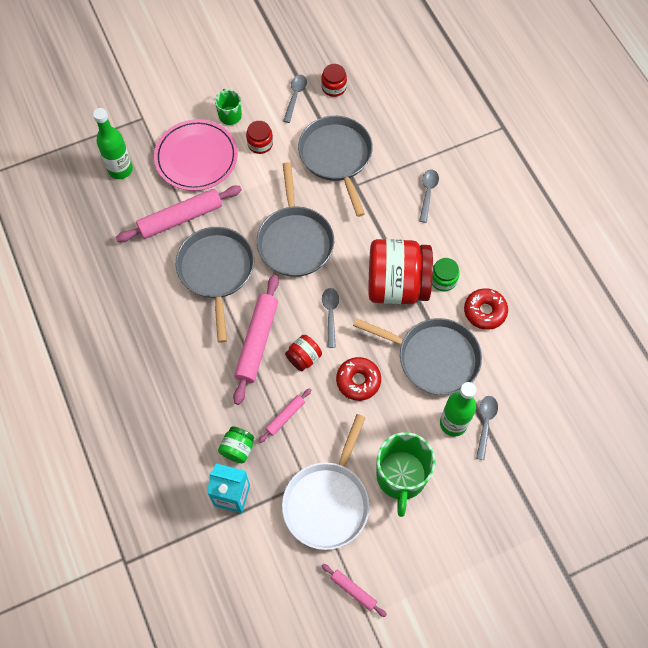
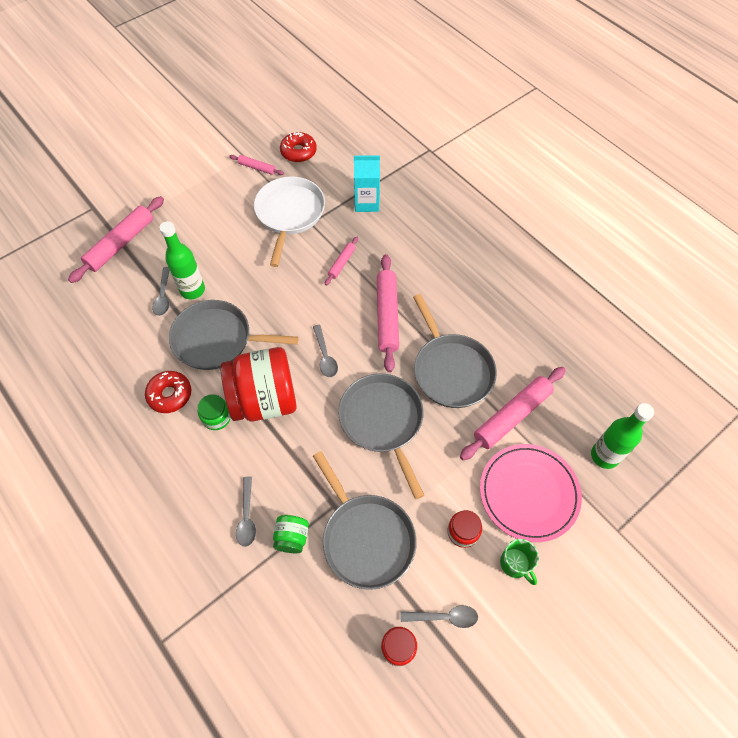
camera: 165 degrees right, 5 degrees down
green jar [218,426,254,463] -> green jar moved to [273,515,309,553]
grey spoon [283,75,307,123] -> grey spoon turned 90 degrees counterclockwise [401,605,478,628]
red jar [285,335,322,371] -> none
red donut [336,357,381,401] -> red donut moved to [280,132,316,162]
green mug [376,432,436,517] -> none
none -> pink rolling pin [68,196,164,283]

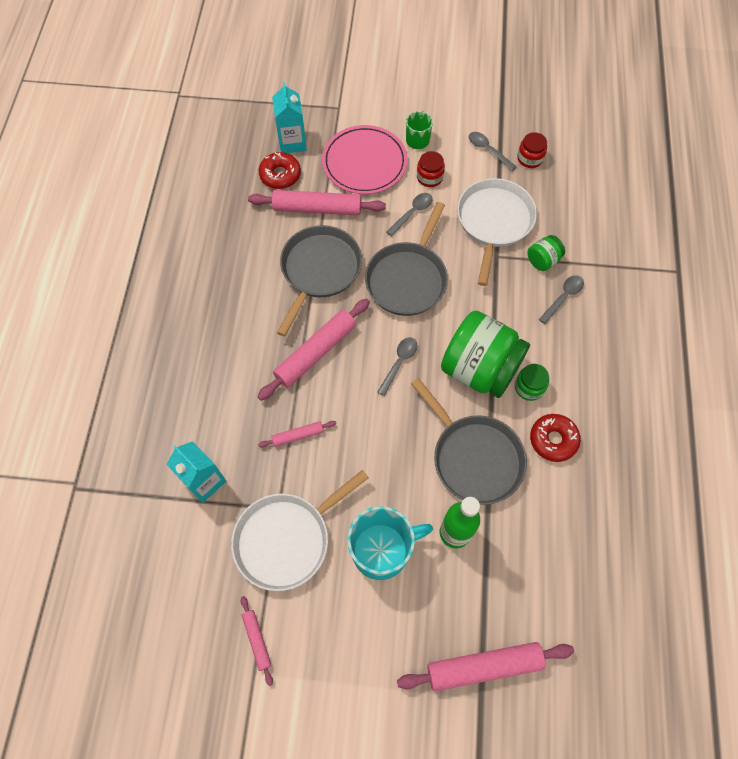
camera: 135 degrees left, 5 degrees up
grey spoon [152,267,170,316] -> grey spoon moved to [387,193,433,236]
red jar [221,347,297,421] -> green jar [441,311,530,398]
red donut [280,132,316,162] -> red donut moved to [259,152,301,189]
grey pan [313,451,417,590] -> white pan [457,178,537,286]
green bottle [591,403,654,469] -> turquoise carton [272,82,307,153]
none -> turquoise mug [347,506,433,580]

